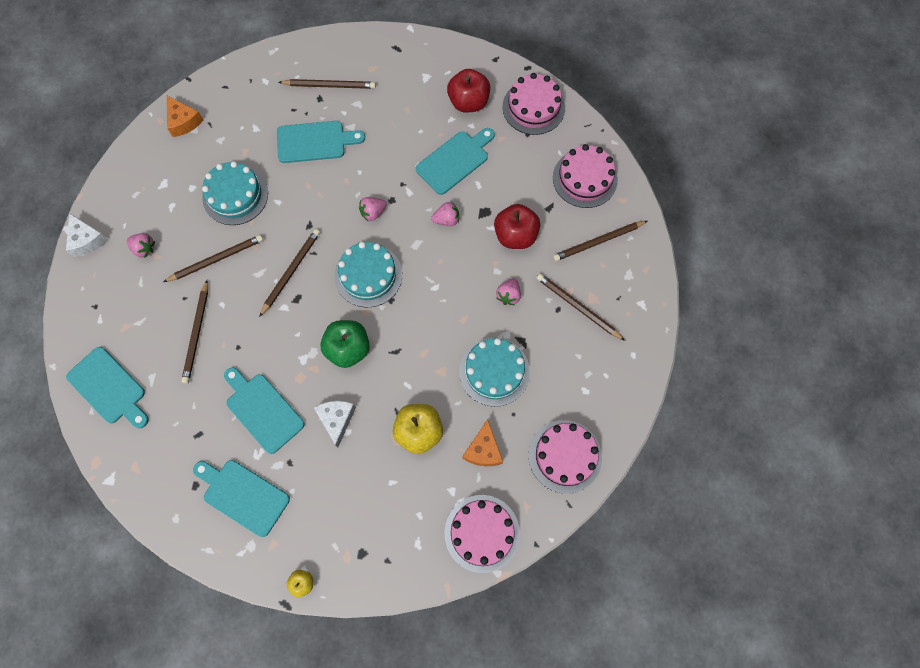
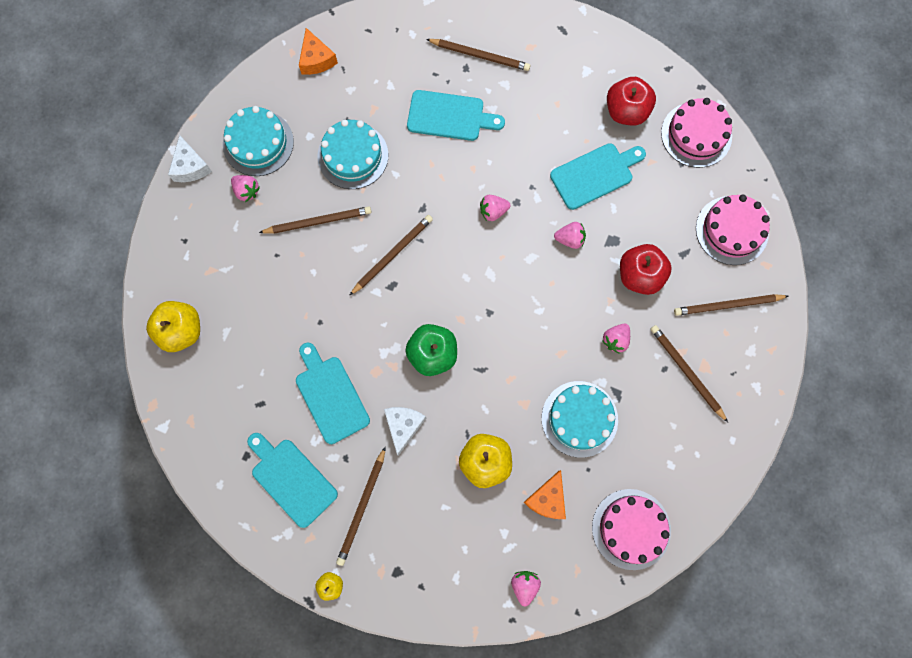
camera: 15 degrees right, 5 degrees up
turquoise cutting board [66,347,149,428] -> yellow apple [146,301,200,352]
brown pencil [181,280,208,384] -> brown pencil moved to [336,446,386,566]
turquoise cake [335,242,402,307] -> turquoise cake moved to [223,106,294,176]
pink cake [444,495,520,573] -> pink strawberry [511,571,541,606]

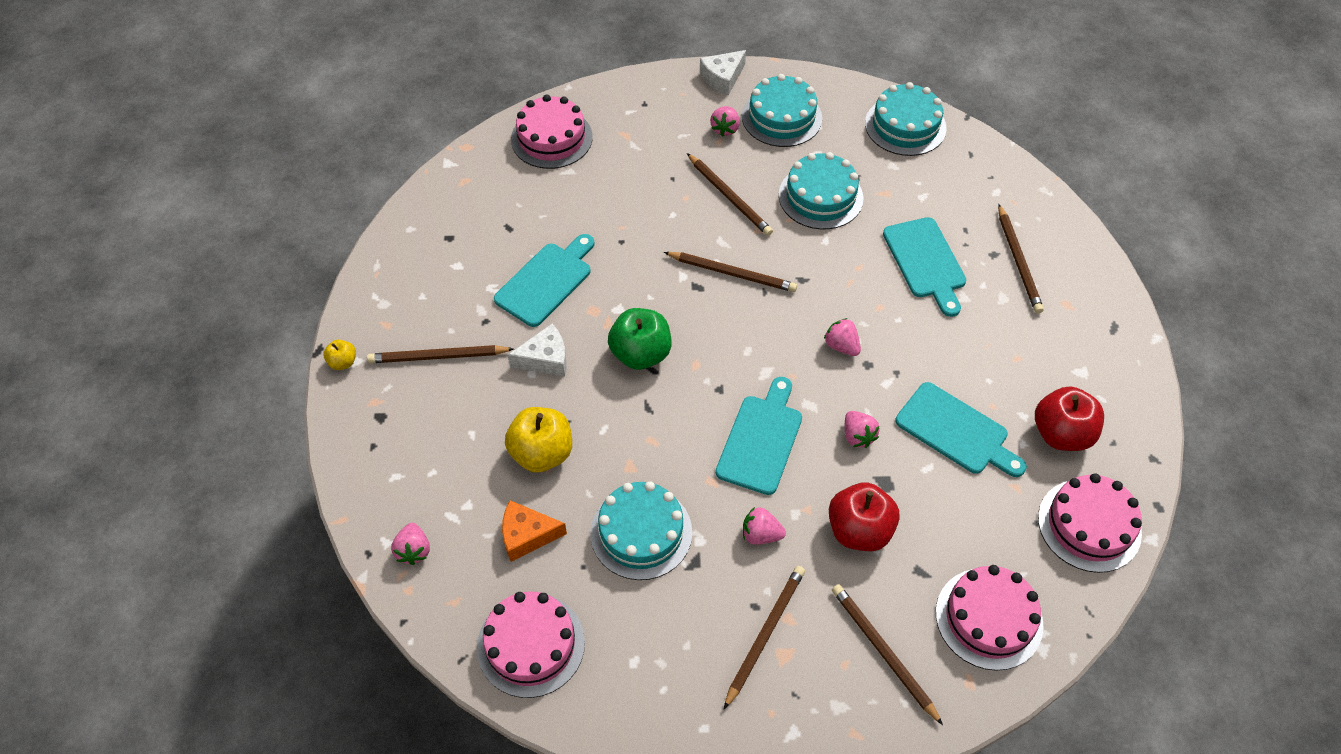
camera: 65 degrees right, 20 degrees down
yellow apple [146,301,200,352] -> pink cake [511,94,593,169]
turquoise cutting board [247,433,338,528] -> turquoise cutting board moved to [716,377,802,495]
orange cheese [299,28,338,75] -> turquoise cake [865,82,947,156]
pink strawberry [511,571,541,606] -> pink strawberry turned 105 degrees clockwise [391,523,430,565]

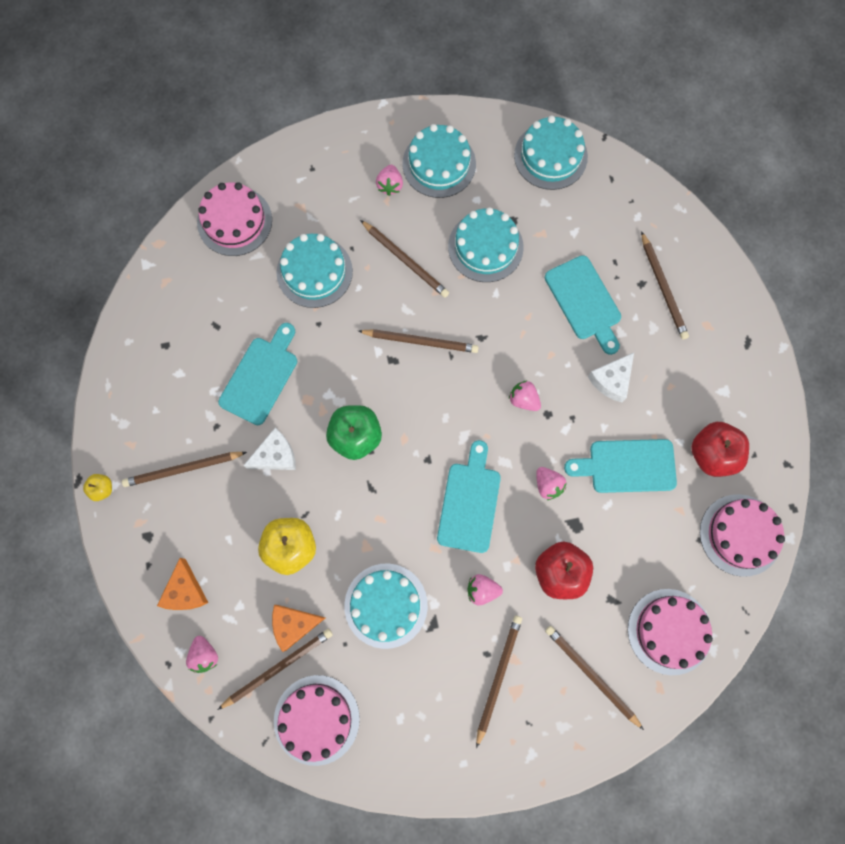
camera: 10 degrees left, 20 degrees up
white cheese [700,50,746,95] -> white cheese moved to [588,353,634,402]
turquoise cutting board [895,382,1027,477] -> turquoise cutting board turned 150 degrees clockwise [564,439,677,493]
none -> orange cheese [157,558,208,610]
none -> brown pencil [218,629,333,710]
none -> turquoise cake [277,234,353,308]

